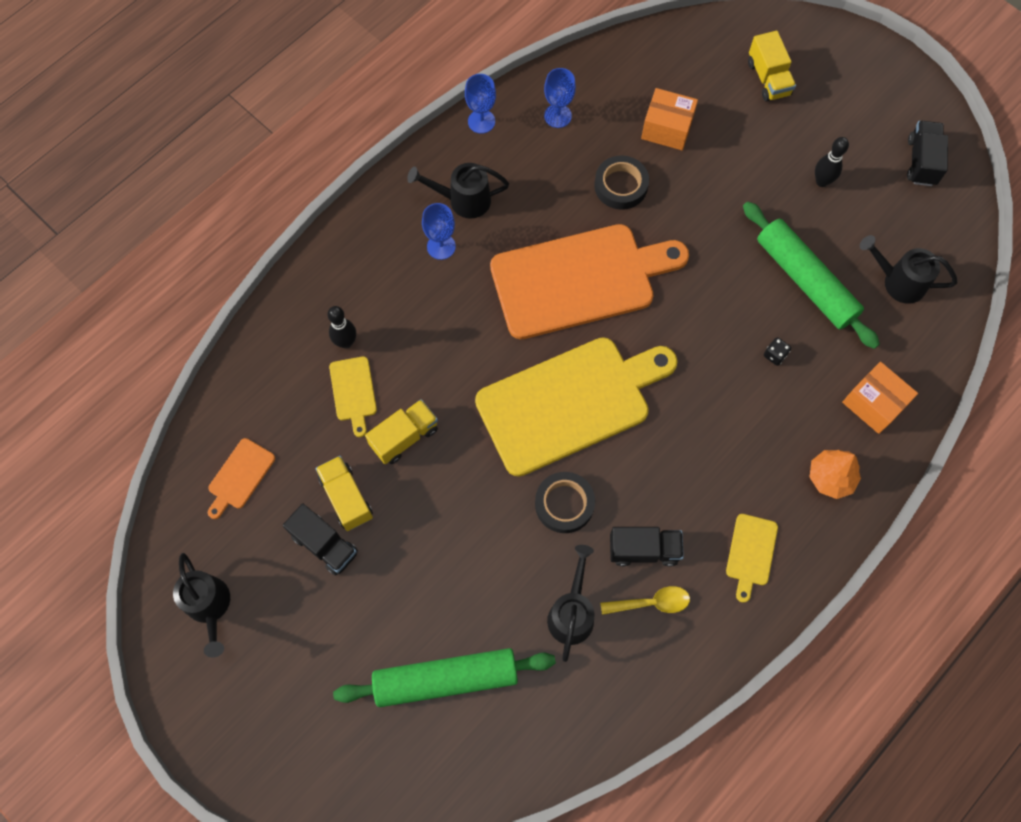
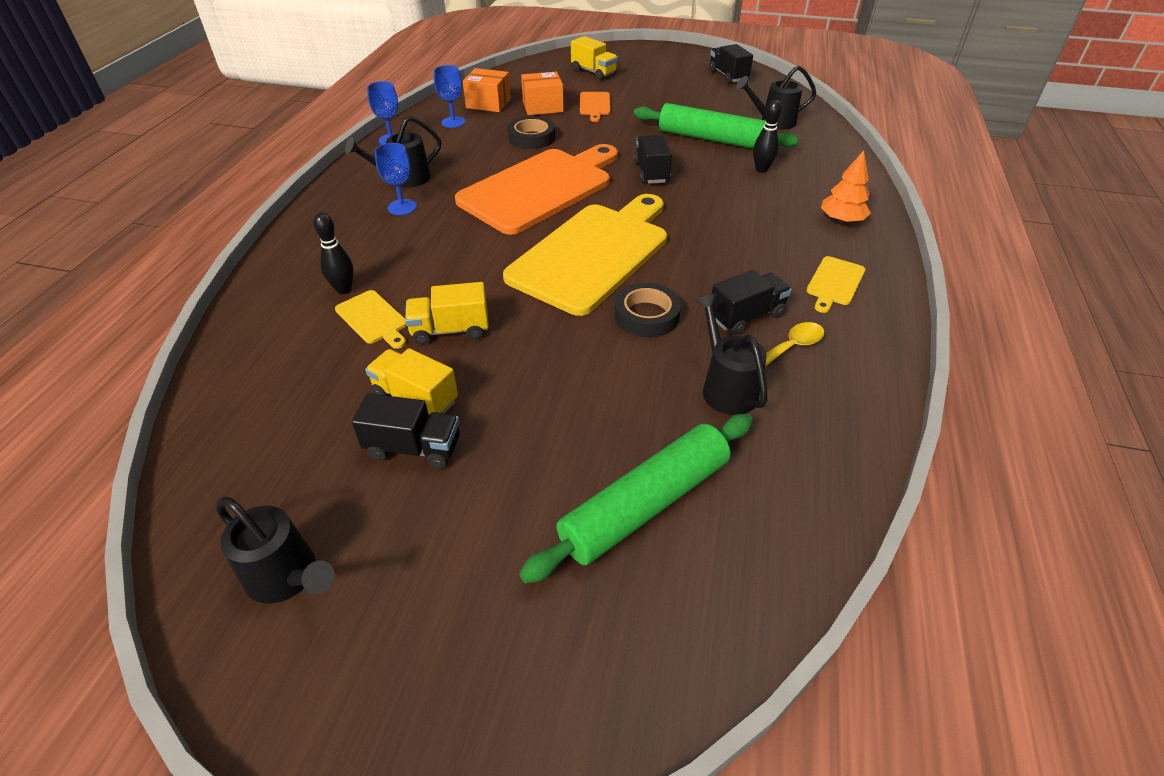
camera: 30 degrees left, 25 degrees down
orange cutting board [208,438,275,519] -> orange cutting board moved to [580,92,611,122]
yellow truck [365,399,438,464] -> yellow truck turned 120 degrees counterclockwise [405,282,489,345]
yellow cutting board [726,514,778,603] -> yellow cutting board turned 45 degrees clockwise [806,256,865,313]
black dice [764,337,791,366] -> none
black bowling pin [815,137,849,187] -> black bowling pin moved to [753,100,782,173]
orange box [842,362,918,434] -> orange box moved to [463,68,511,112]
none -> black truck [634,135,672,184]

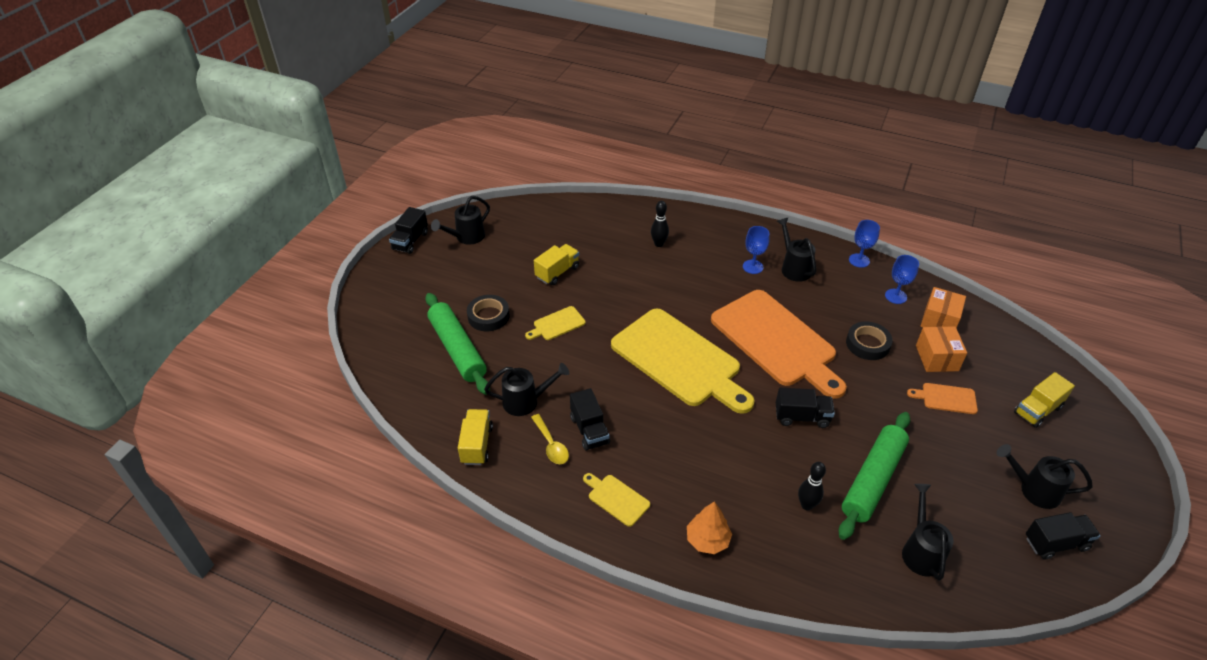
camera: 100 degrees right, 0 degrees up
yellow cutting board [335,290,406,349] -> yellow cutting board moved to [525,306,586,340]
black truck [352,393,460,469] -> black truck moved to [389,207,428,254]
yellow truck [405,282,489,345] -> yellow truck moved to [458,409,493,465]
black tape [614,283,681,337] -> black tape moved to [467,295,510,331]
none -> black watering can [997,444,1093,509]

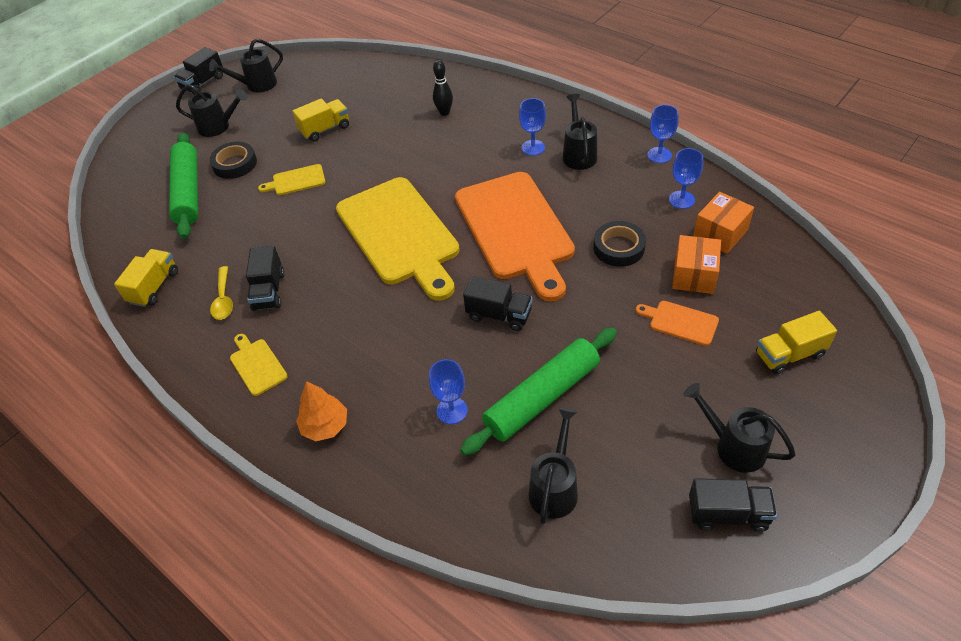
camera: 20 degrees right, 5 degrees up
black watering can [484,363,569,416] -> black watering can moved to [176,84,248,137]
black bowling pin [798,462,826,510] -> blue goblet [429,359,468,424]

